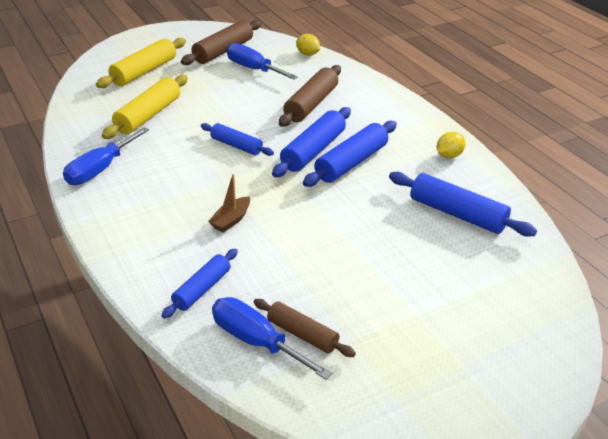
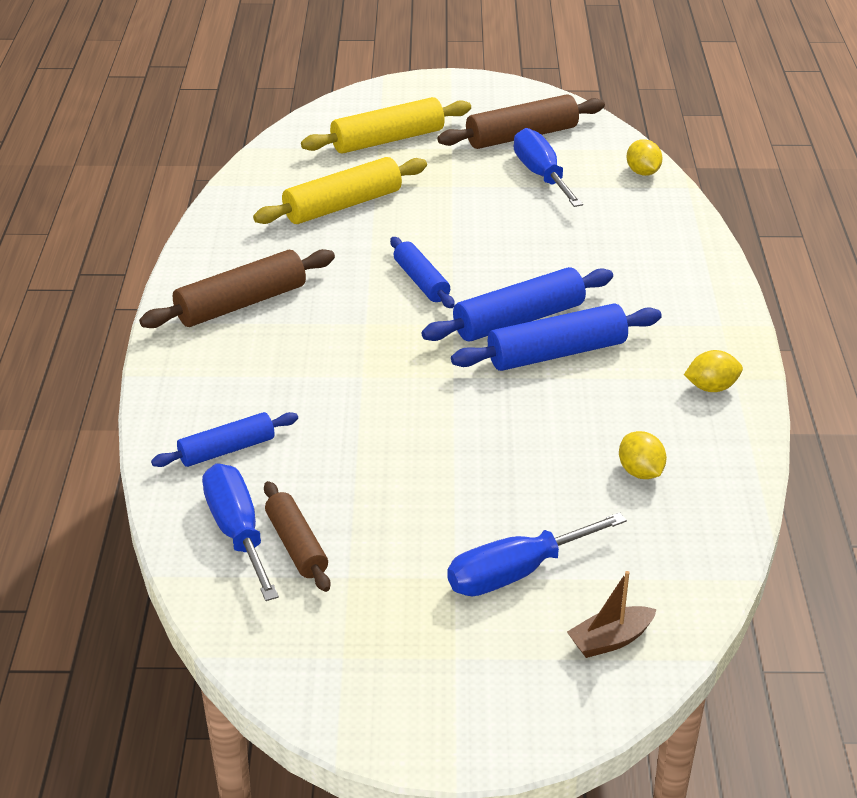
camera: 30 degrees right, 0 degrees up
blue screwdriver [63,127,149,185] -> blue screwdriver moved to [447,512,627,596]
brown boat [208,174,250,232] -> brown boat moved to [567,571,657,658]
brown rolling pin [279,65,341,127] -> brown rolling pin moved to [139,249,335,328]
blue rolling pin [389,172,537,237] -> yellow lemon [619,431,667,479]

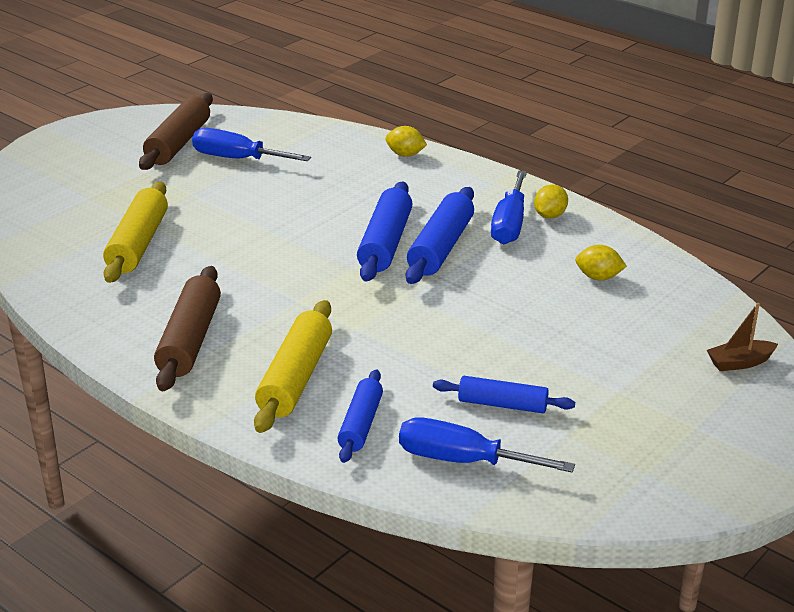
camera: 50 degrees left, 5 degrees down
brown rolling pin [264,481,330,592] -> none
yellow rolling pin [301,97,471,154] -> yellow rolling pin moved to [254,300,332,433]
blue rolling pin [390,237,455,308] -> blue rolling pin moved to [433,376,575,413]
blue screwdriver [447,512,627,596] -> blue screwdriver moved to [491,170,527,244]
brown boat [567,571,657,658] -> brown boat turned 60 degrees clockwise [707,303,778,371]
yellow lemon [626,139,663,176] -> yellow lemon moved to [385,126,427,157]

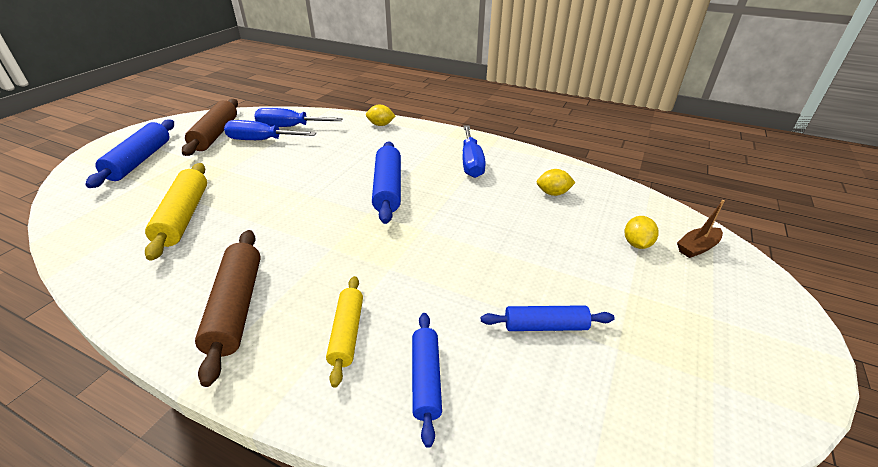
camera: 15 degrees left, 5 degrees up
yellow rolling pin [254,300,332,433] -> yellow rolling pin [326,276,363,388], size x0.64
blue screwdriver [399,417,575,472] -> blue screwdriver moved to [254,108,343,127]
blue rolling pin [406,187,474,284] -> blue rolling pin moved to [86,119,174,188]
yellow lemon [534,184,568,219] -> yellow lemon moved to [625,216,659,249]

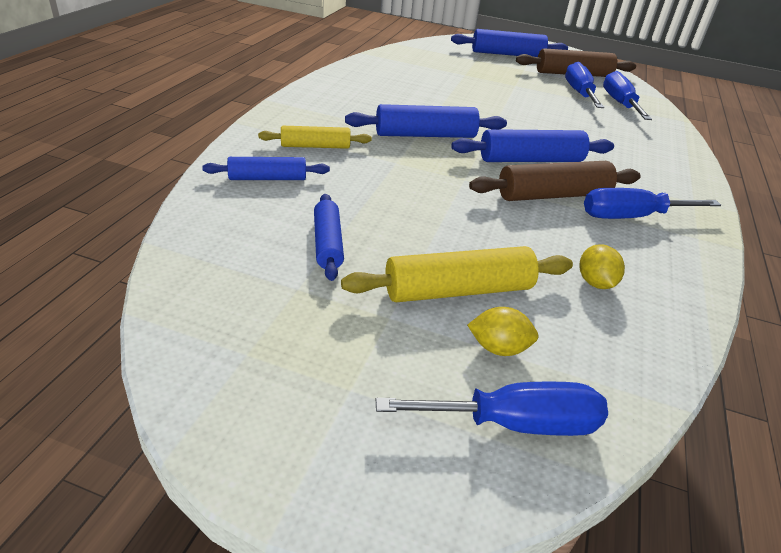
camera: 80 degrees right, 0 degrees up
yellow rolling pin [145,163,207,261] -> yellow rolling pin moved to [341,246,573,302]
brown rolling pin [195,230,261,387] -> brown rolling pin moved to [469,161,641,201]
yellow lemon [366,105,395,126] -> none
brown boat [677,200,725,258] -> blue screwdriver [376,382,608,436]
none -> blue rolling pin [345,104,507,138]

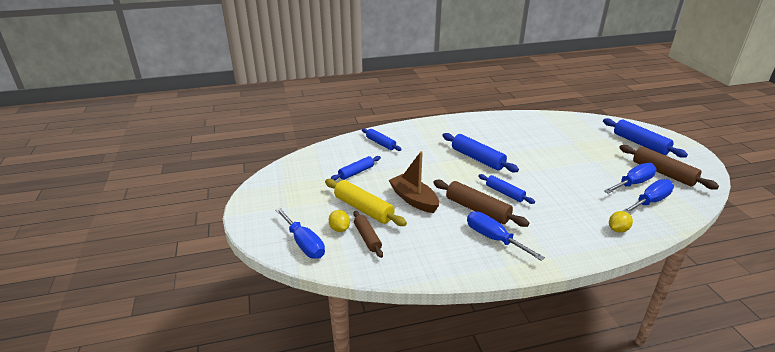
camera: 60 degrees right, 5 degrees down
yellow rolling pin [258,126,372,149] -> none
blue rolling pin [451,129,614,162] -> blue rolling pin [478,174,535,204], size x0.64
yellow lemon [580,244,625,289] -> yellow lemon moved to [609,211,633,233]
none -> brown rolling pin [353,211,383,258]
none -> brown boat [388,151,439,213]

